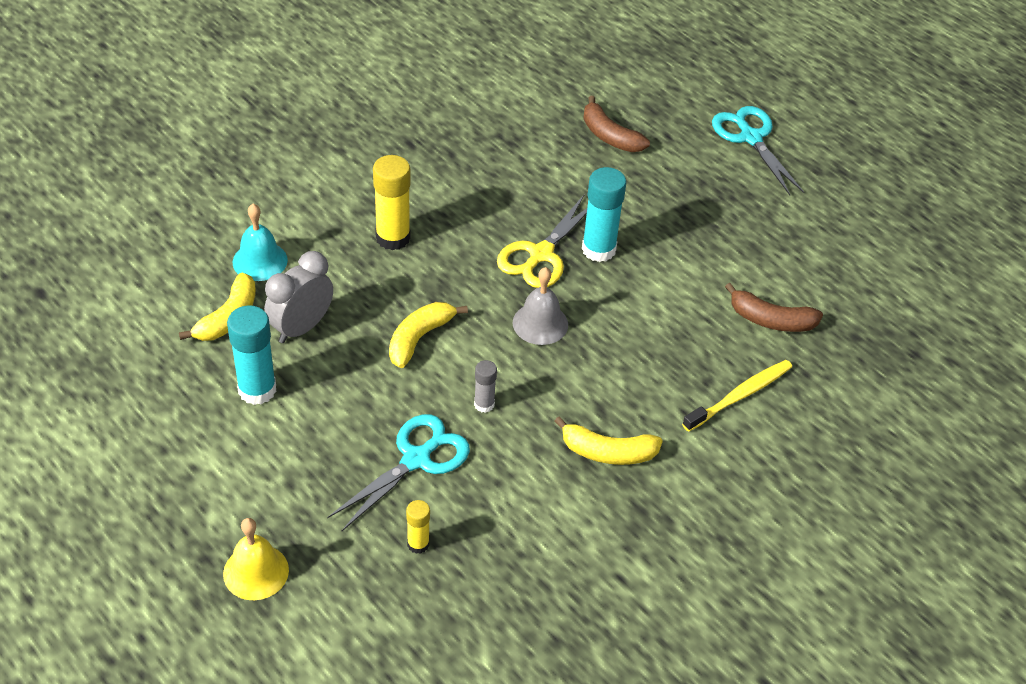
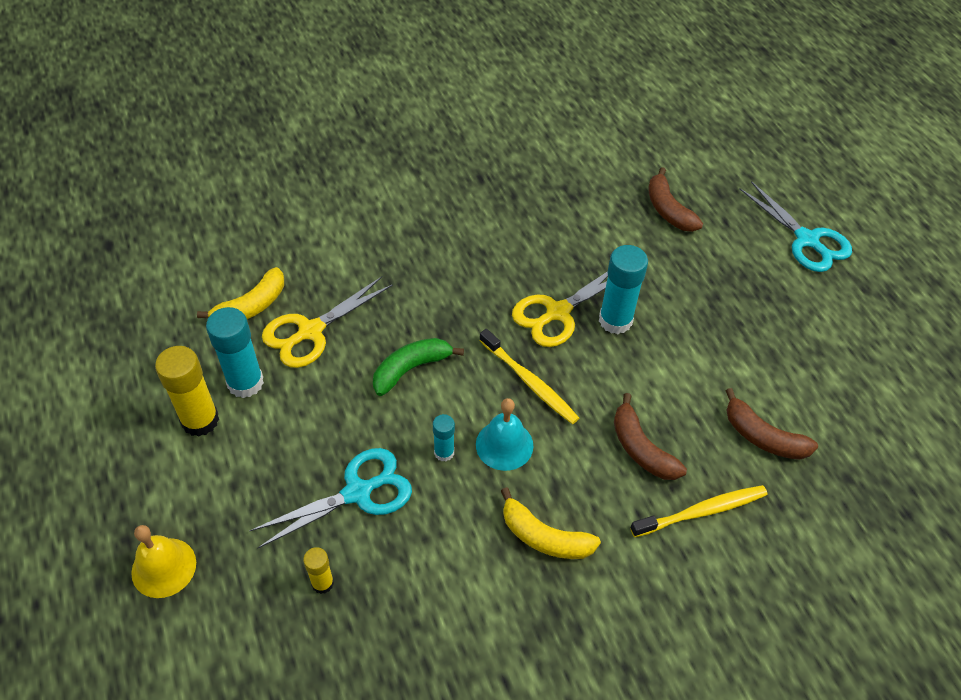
camera: 20 degrees right, 5 degrees up
turquoise bell [233,204,288,281] -> turquoise bell moved to [476,398,533,471]
grey clock [264,251,333,343] -> yellow scissors [262,276,393,368]
yellow glue stick [373,155,411,250] -> yellow glue stick moved to [155,346,219,437]
yellow banana [389,302,468,368] -> green banana [373,338,464,396]
grey glue stick [474,360,497,413] -> turquoise glue stick [433,414,455,461]
grey bell [513,267,568,345] -> yellow toothbrush [479,329,579,424]
turquoise scissors [712,106,804,195] -> turquoise scissors turned 150 degrees clockwise [740,181,852,272]
none -> brown banana [614,393,687,480]

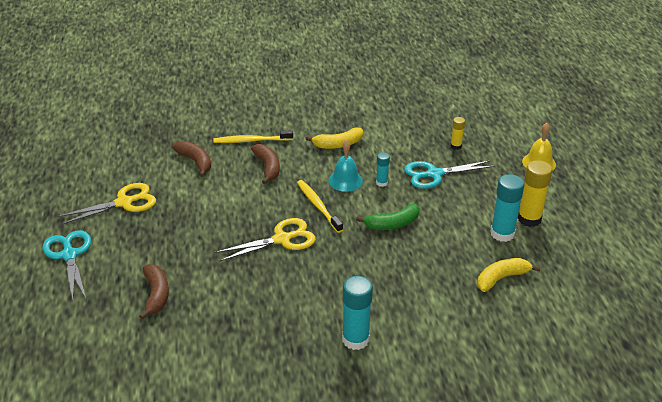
camera: 165 degrees left, 15 degrees down
yellow scissors [262,276,393,368] -> yellow scissors moved to [57,183,156,225]
yellow banana [501,487,601,559] -> yellow banana turned 120 degrees clockwise [305,127,364,149]
turquoise glue stick [599,245,648,334] -> turquoise glue stick moved to [342,276,373,350]

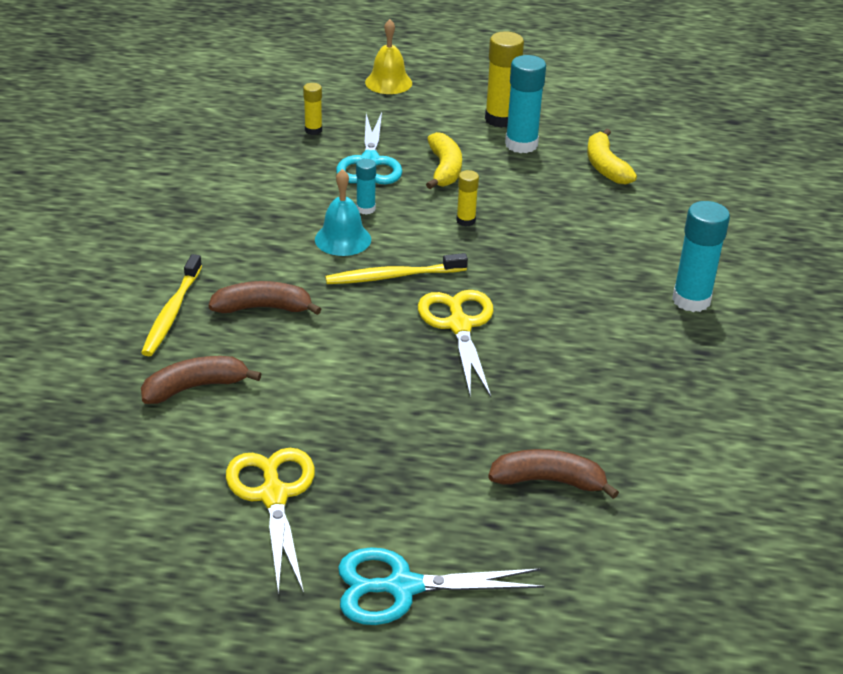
camera: 75 degrees left, 0 degrees up
yellow banana [305,127,364,149] -> yellow banana moved to [426,132,462,189]
green banana [356,204,420,230] -> yellow glue stick [456,170,479,227]

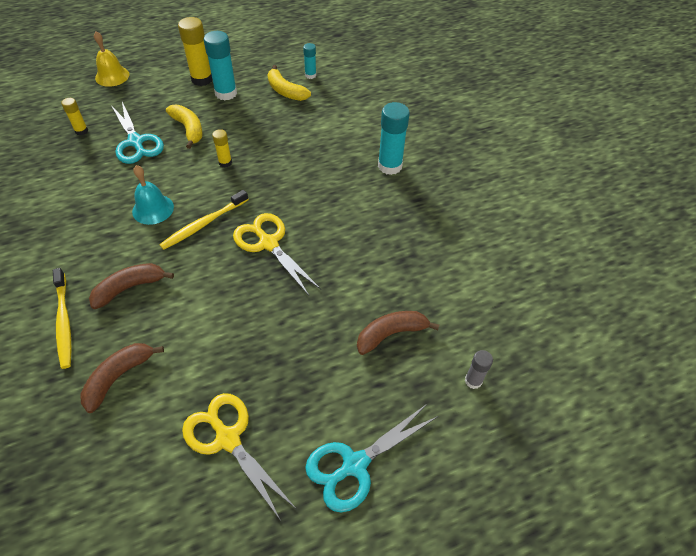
camera: 30 degrees left, 15 degrees up
turquoise glue stick [356,159,376,215] -> turquoise glue stick moved to [303,43,316,79]
none -> grey glue stick [465,350,493,389]

